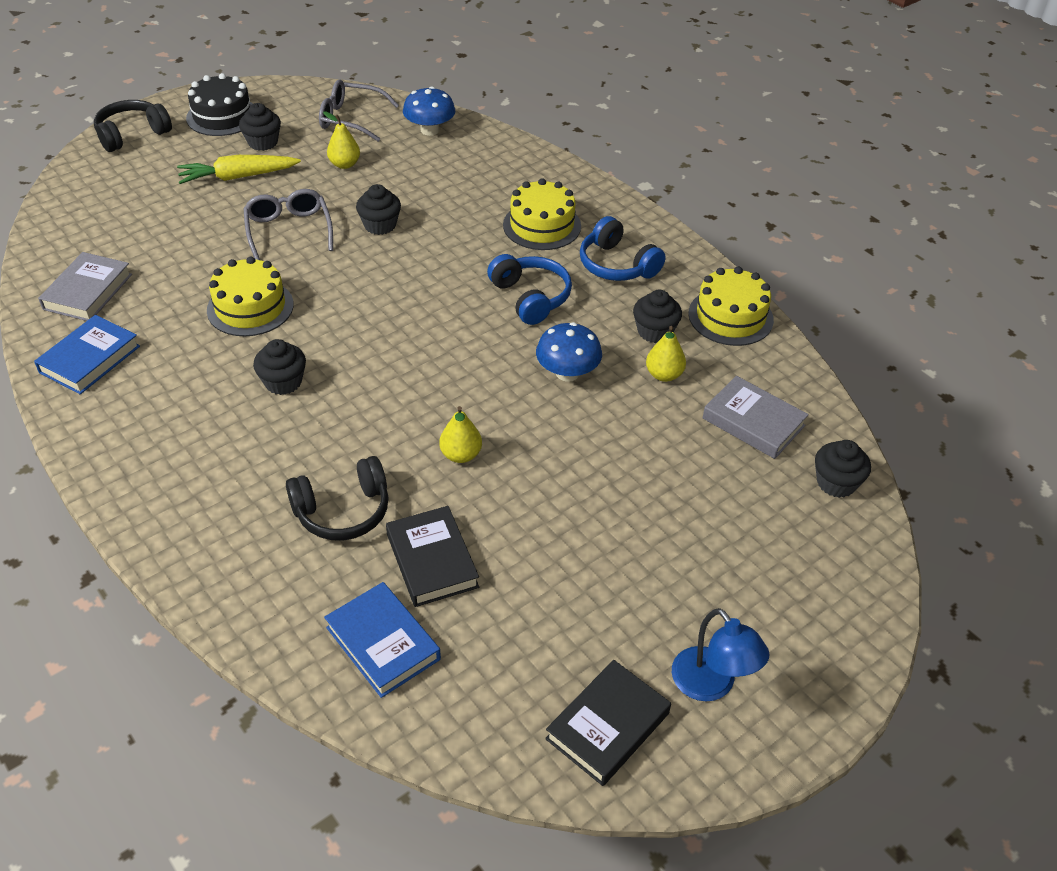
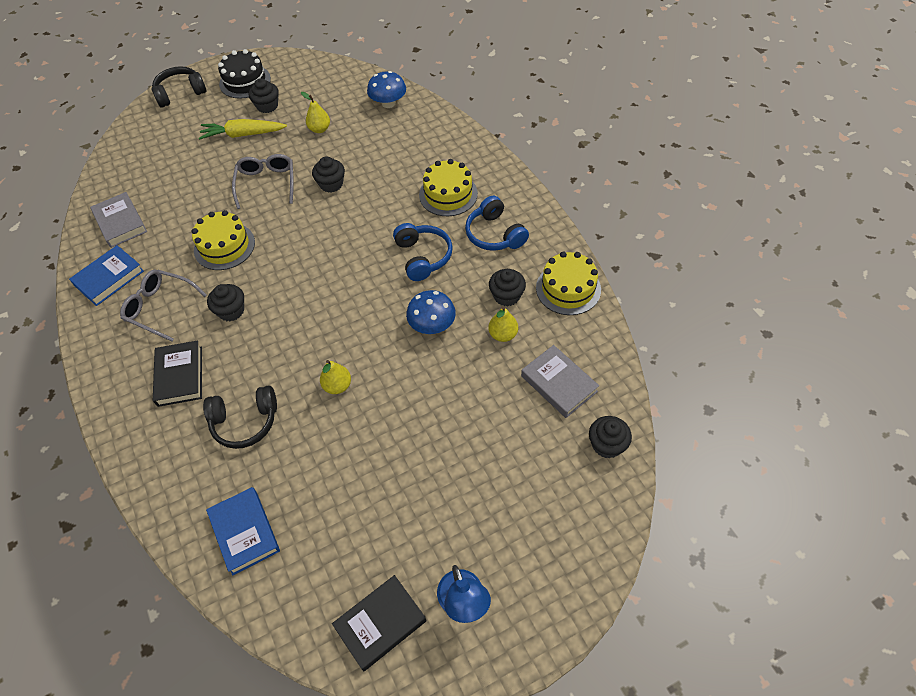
camera: 15 degrees right, 10 degrees up
grey book [38,252,132,321] -> grey book turned 60 degrees counterclockwise [90,192,147,248]
grey glasses [319,80,399,142] -> grey glasses moved to [120,270,207,341]
black book [386,506,479,607] -> black book moved to [153,340,202,407]

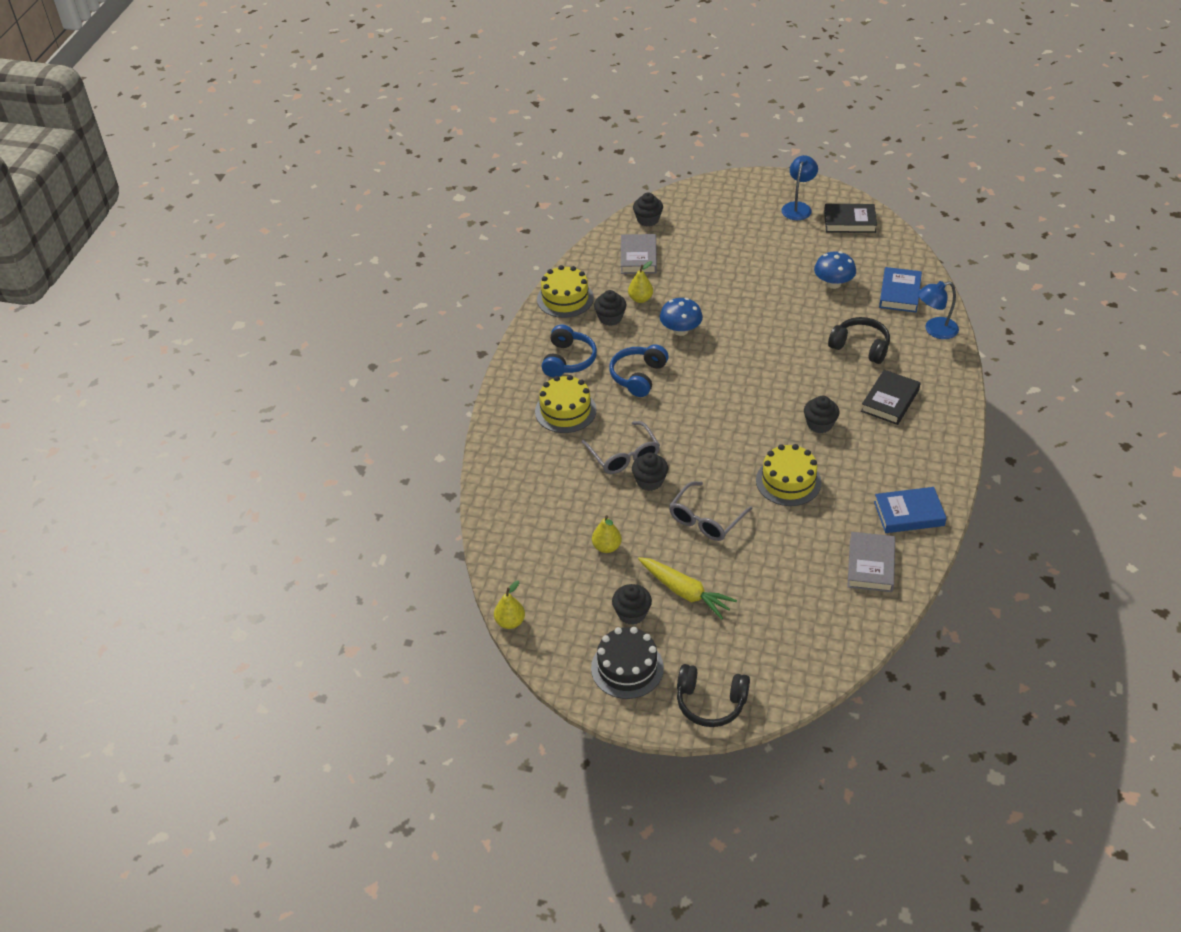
camera: 140 degrees left, 10 degrees down
grey glasses [120,270,207,341] -> grey glasses moved to [582,421,660,474]
yellow pear [320,360,351,394] -> yellow pear moved to [494,580,525,629]
blue mushroom [367,71,406,108] -> blue mushroom moved to [814,251,856,289]
none -> blue lamp [918,281,959,339]

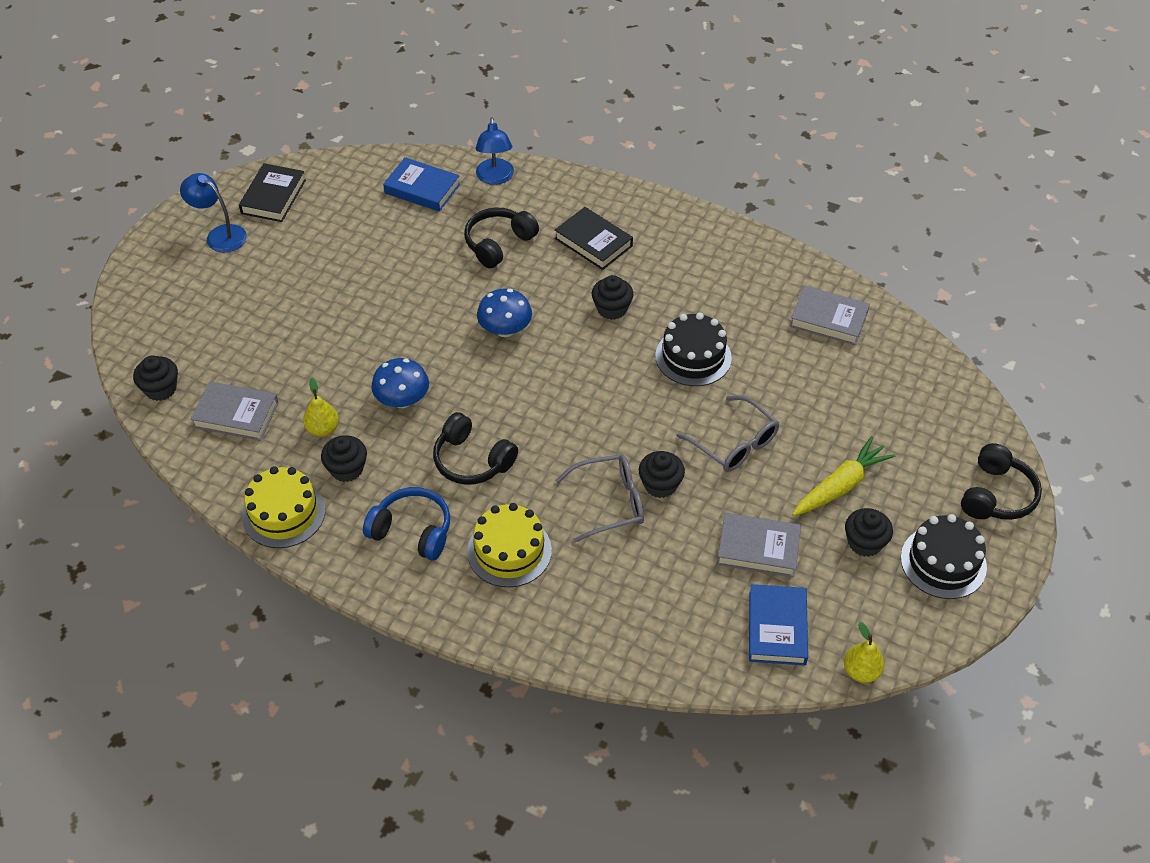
camera: 80 degrees left, 5 degrees up
yellow pear [592,515,622,553] -> grey book [717,513,801,577]
blue headphones [609,344,669,397] -> black headphones [433,412,518,485]
yellow cake [756,444,821,506] -> black cake [655,313,732,386]
blue mushroom [814,251,856,289] -> blue mushroom moved to [477,289,532,337]
blue book [874,487,947,533] -> blue book moved to [749,584,808,666]

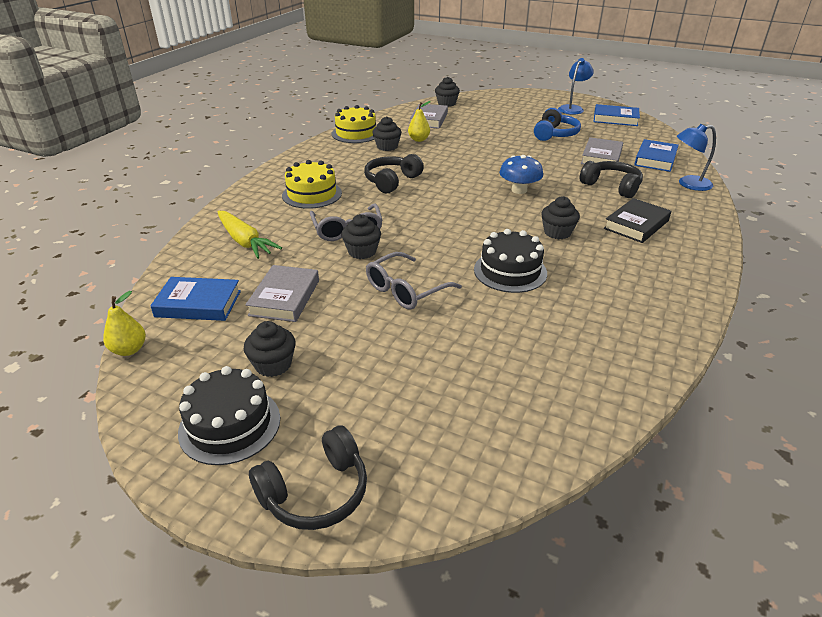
camera: 90 degrees right, 15 degrees down
black book [239,163,306,222] -> blue book [594,104,640,126]
blue headphones [363,487,450,560] -> blue headphones moved to [534,108,581,141]
blue mushroom [371,358,429,408] -> none
grey book [790,286,870,345] -> grey book moved to [581,137,623,164]
yellow carrot [792,436,895,516] -> yellow carrot moved to [217,211,282,259]
black headphones [961,443,1042,520] -> black headphones turned 60 degrees counterclockwise [249,425,367,530]

